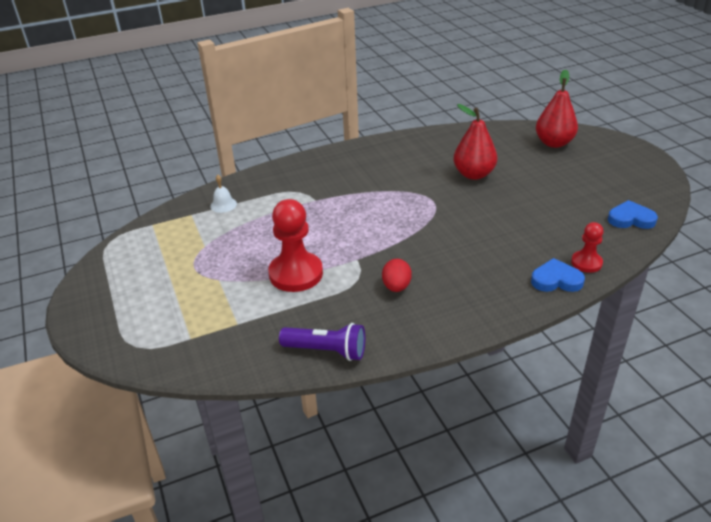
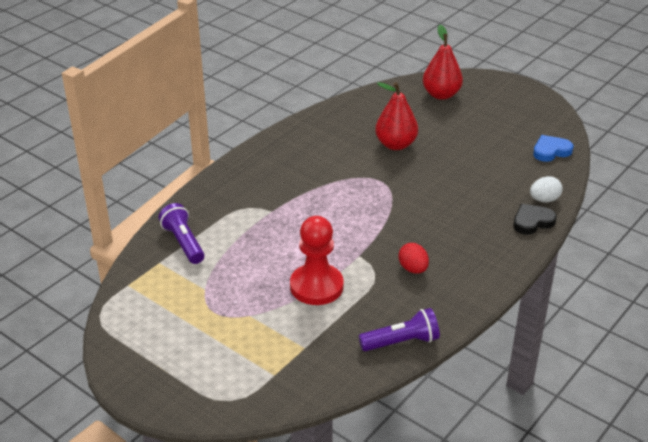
camera: 30 degrees left, 0 degrees up
white bell [210,175,237,213] -> purple flashlight [158,203,205,264]
blue heart [531,258,585,292] -> black heart [513,204,557,235]
red pawn [571,222,604,273] -> white egg [530,176,563,202]

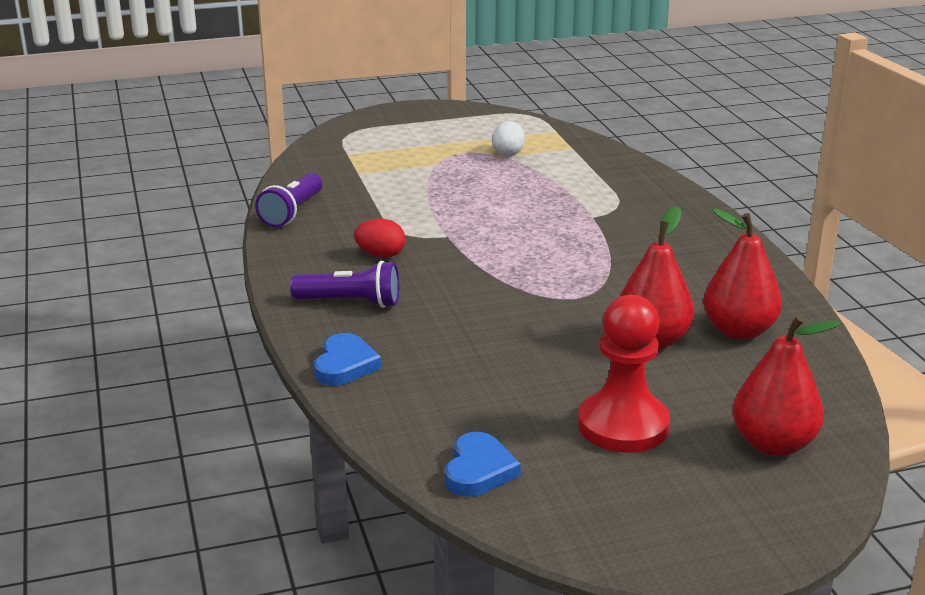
camera: 125 degrees right, 10 degrees down
purple flashlight [158,203,205,264] -> purple flashlight moved to [290,260,399,308]
red pawn [290,216,344,305] -> red pawn moved to [578,294,670,453]
black heart [513,204,557,235] -> blue heart [314,333,382,386]
white egg [530,176,563,202] -> white egg moved to [492,121,525,156]
none -> red pear [703,208,782,340]

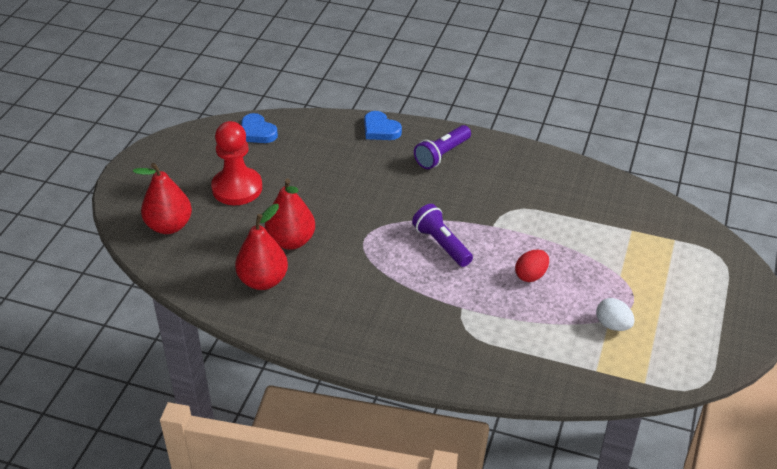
camera: 125 degrees right, 15 degrees up
purple flashlight [255,173,322,227] -> purple flashlight moved to [412,204,473,267]
red egg [354,219,406,258] -> red egg moved to [515,250,549,282]

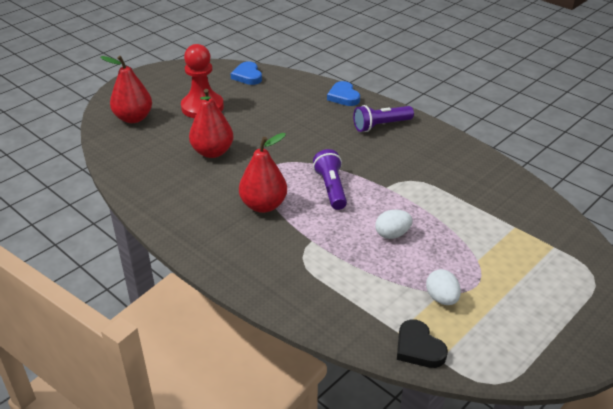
camera: 25 degrees right, 5 degrees down
red pear [235,204,288,290] -> red pear moved to [239,133,287,213]
red egg [515,250,549,282] -> white egg [375,210,413,239]
none -> black heart [397,320,448,368]

